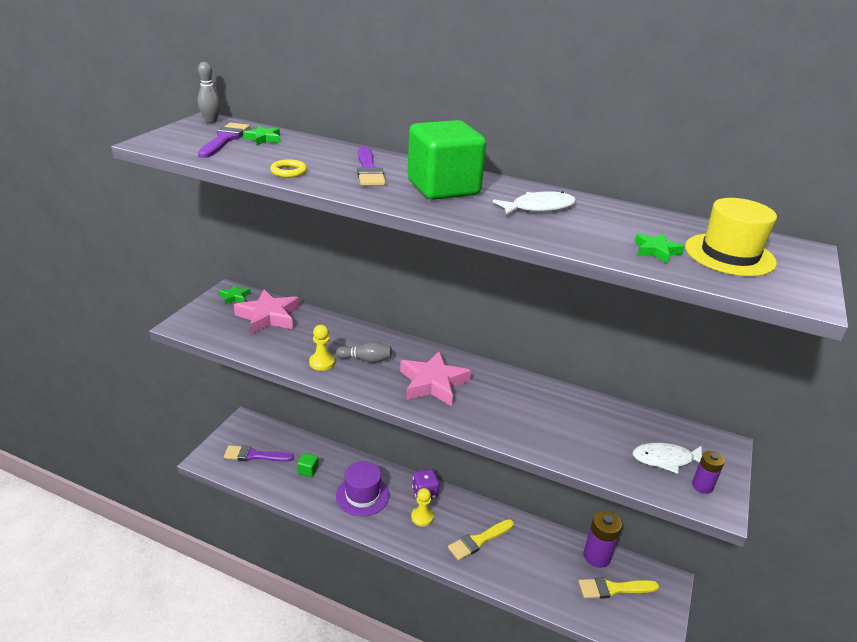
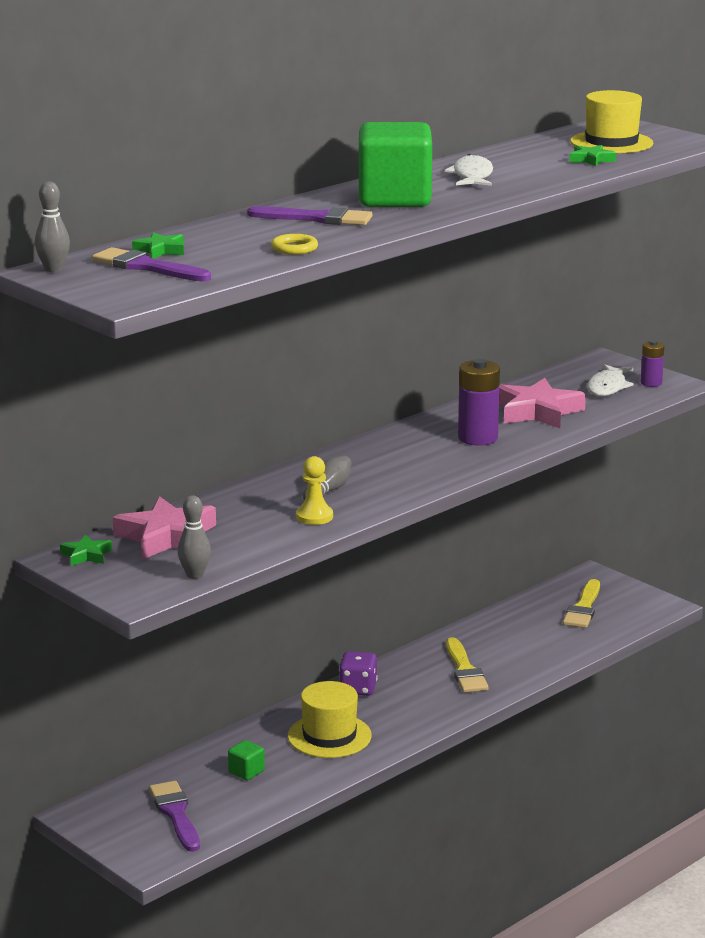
camera: 65 degrees left, 10 degrees down
purple brush [224,445,294,462] -> purple brush turned 135 degrees clockwise [149,781,200,852]
purple hat [336,461,389,516] -> yellow hat [288,681,372,758]
pink star [400,351,472,406] -> pink star moved to [499,378,586,428]
yellow pawn [411,488,434,526] -> none
purple battery [583,511,622,568] -> purple battery moved to [458,359,500,445]
none -> grey bowling pin [178,496,211,579]

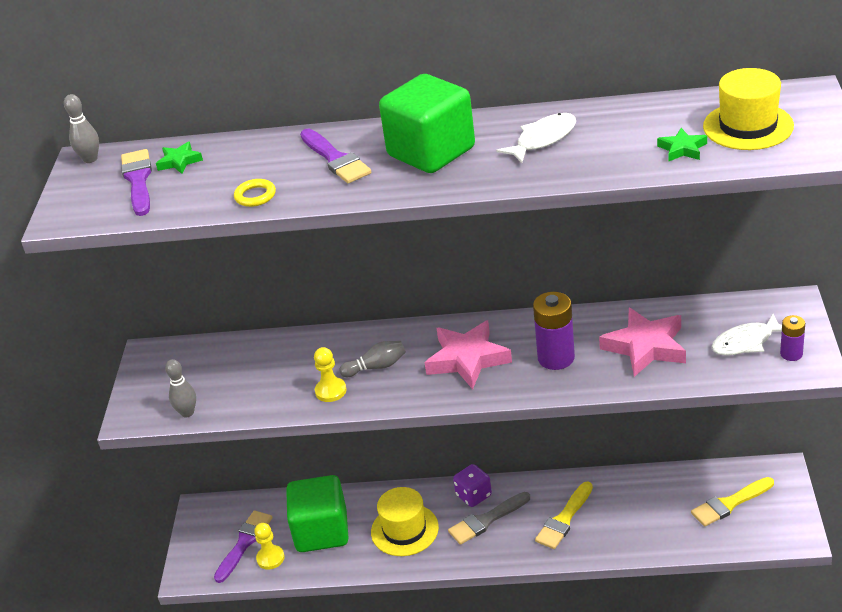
camera: 50 degrees right, 15 degrees up
green star [60,534,112,566] -> none
pink star [113,496,216,559] -> pink star moved to [424,320,512,389]
green cube [228,740,265,780] -> green cube [286,475,349,552], size x2.47
none -> yellow pawn [254,523,285,570]
none -> grey brush [448,492,530,545]

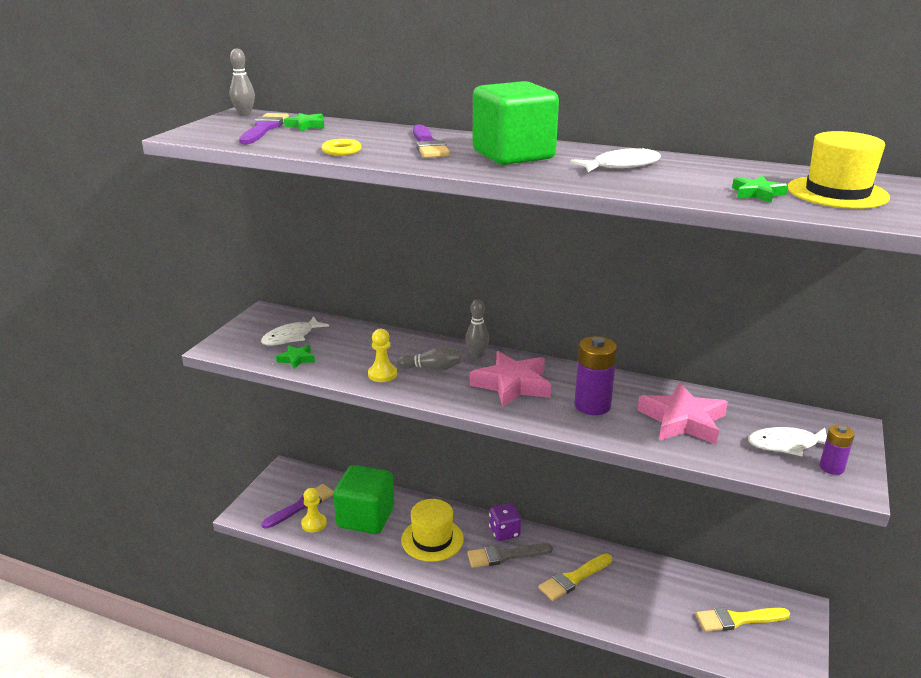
camera: 15 degrees right, 10 degrees down
grey bowling pin [165,359,196,417] -> grey bowling pin moved to [465,299,489,358]
none -> white fish [261,316,329,345]
none -> green star [276,345,315,369]

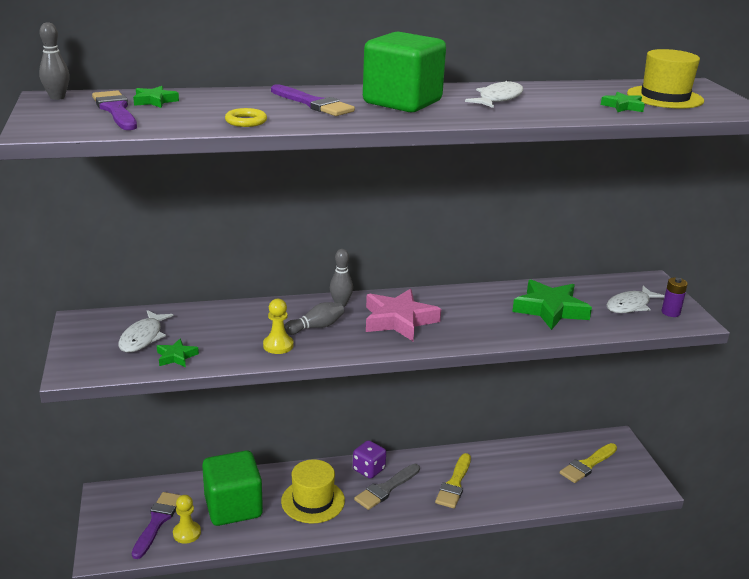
camera: 35 degrees left, 0 degrees up
purple battery [574,336,617,415] -> none
pink star [637,383,728,445] -> green star [512,279,592,330]

